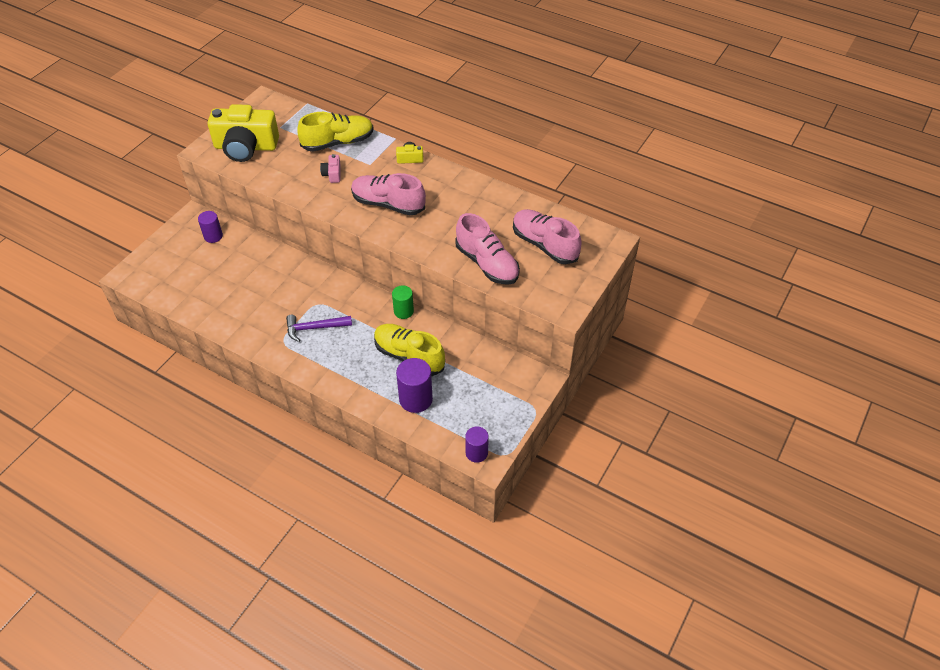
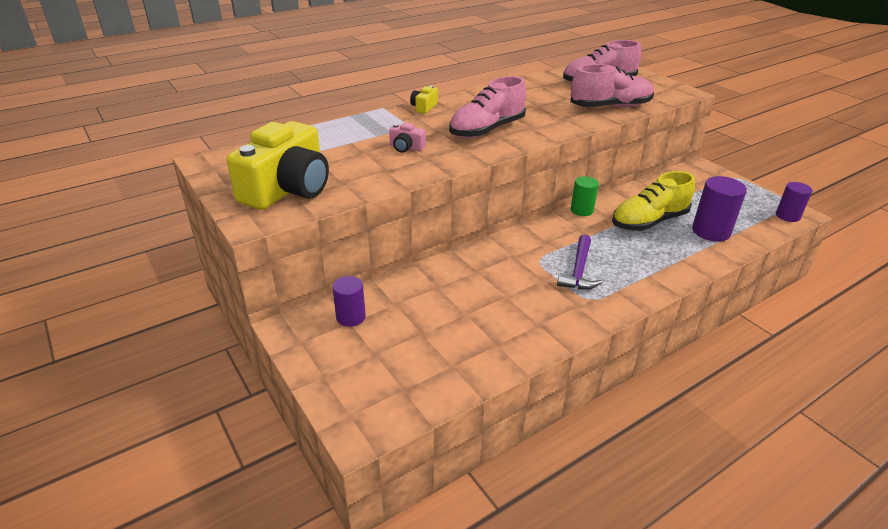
camera: 65 degrees left, 15 degrees down
yellow shoe [297,112,374,152] -> none

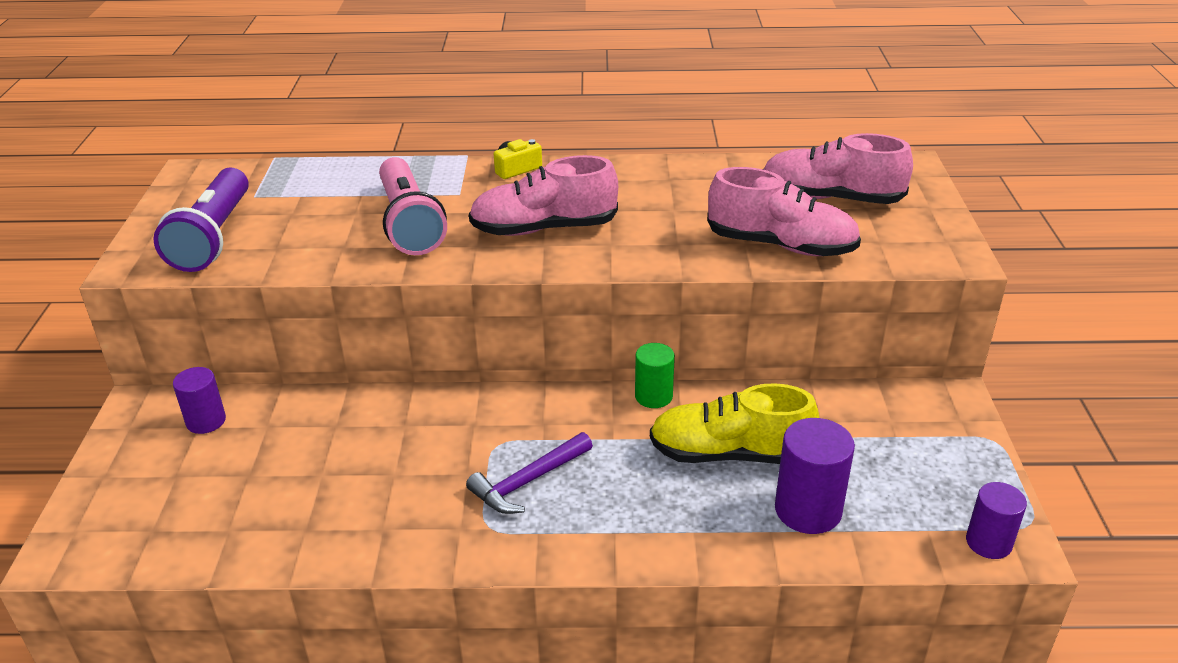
camera: 35 degrees right, 0 degrees up
yellow camera [227,121,329,210] -> purple flashlight [153,168,249,272]
pink camera [389,123,426,153] -> pink flashlight [379,157,447,255]

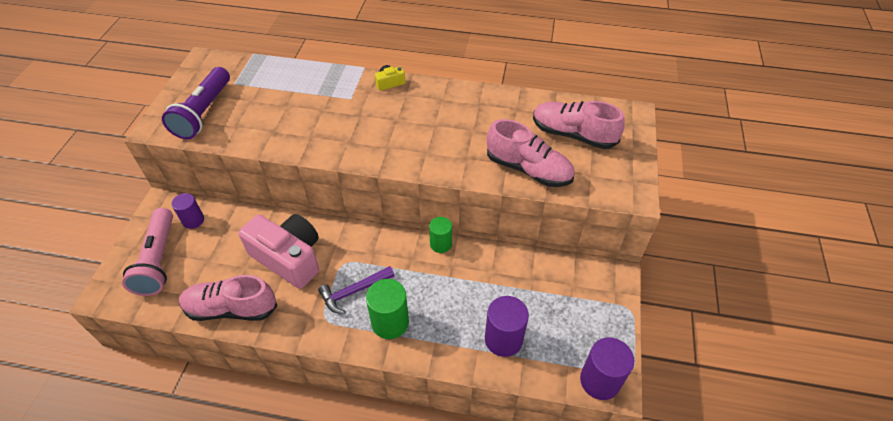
camera: 10 degrees right, 15 degrees up
pink flashlight [379,157,447,255] -> pink flashlight moved to [122,208,173,296]
pink shoe [469,155,618,236] -> pink shoe moved to [179,275,277,321]
yellow shoe [650,383,819,464] -> none
purple cylinder [966,482,1027,559] -> purple cylinder [580,338,634,400], size x1.55
none -> pink camera [238,214,319,289]
none -> green cylinder [366,279,409,339]

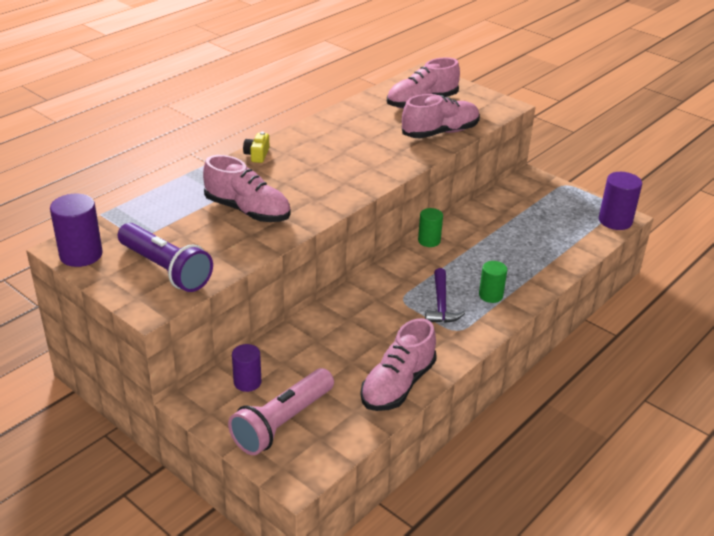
camera: 60 degrees left, 15 degrees down
pink flashlight [122,208,173,296] -> pink flashlight turned 105 degrees clockwise [228,368,334,455]
pink camera [238,214,319,289] -> none
green cylinder [366,279,409,339] -> green cylinder [479,261,507,303], size x0.65
purple cylinder [485,296,529,357] -> purple cylinder moved to [50,194,103,267]
none -> pink shoe [203,155,291,222]

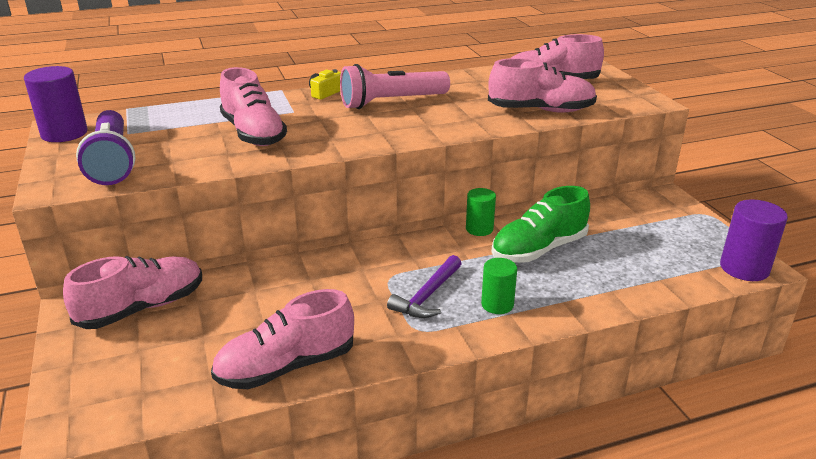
camera: 30 degrees right, 5 degrees down
pink flashlight [228,368,334,455] -> pink flashlight moved to [340,64,450,109]
purple cylinder [232,344,261,392] -> pink shoe [63,256,202,329]
none -> green shoe [491,186,590,263]

